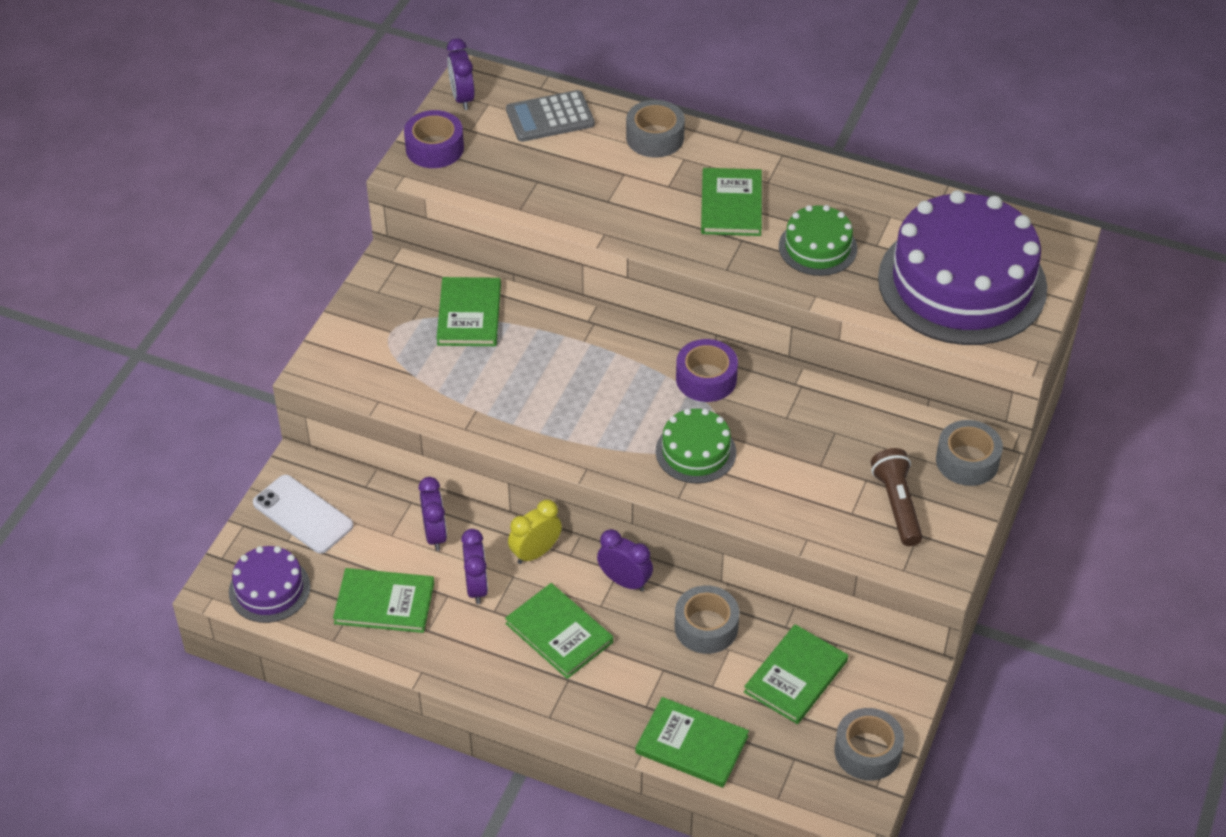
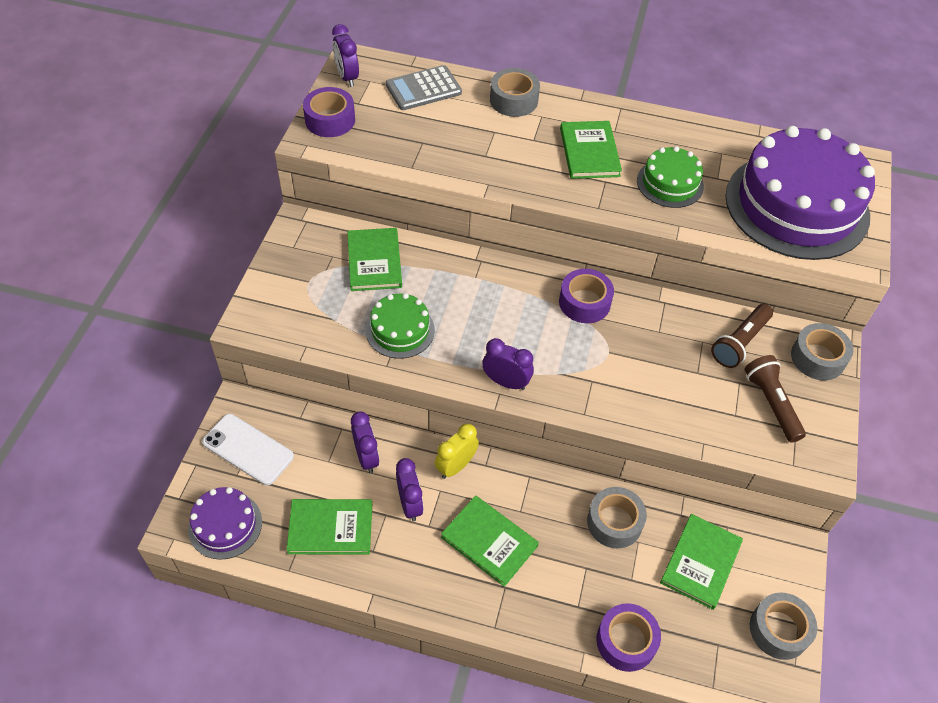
camera: 10 degrees left, 5 degrees up
purple clock [597,529,653,592] -> purple clock moved to [482,338,534,390]
green book [635,697,749,787] -> purple tape [596,603,661,672]
green cake [656,408,736,483] -> green cake moved to [366,293,435,359]
none -> brown flashlight [711,304,773,368]

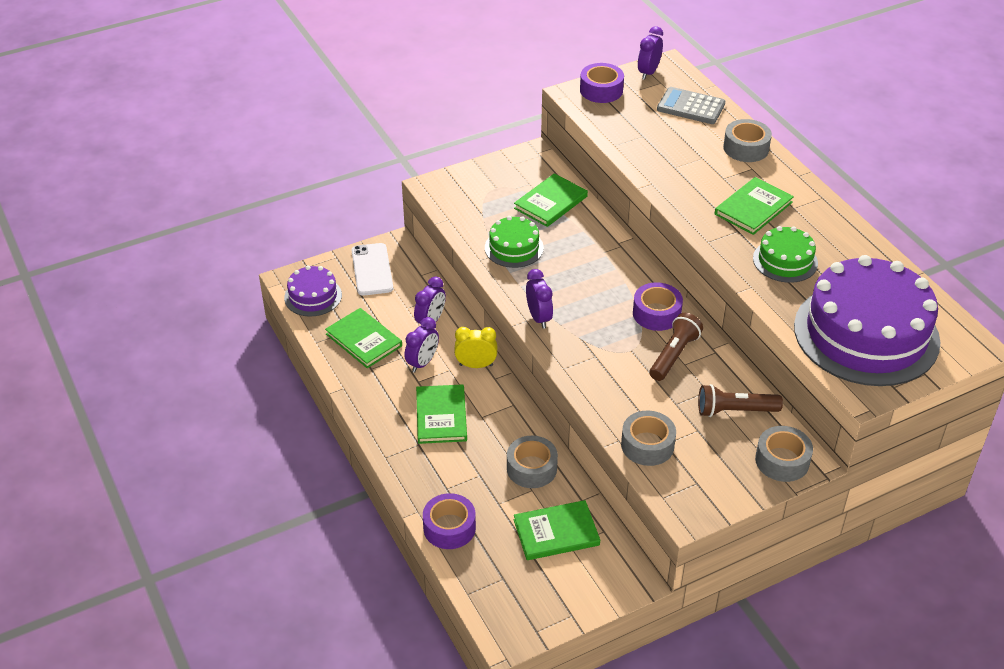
camera: 50 degrees right, 10 degrees down
brown flashlight [745,355,806,443] -> brown flashlight moved to [650,313,703,381]
grey tape [750,593,817,660] -> grey tape moved to [621,411,676,466]

